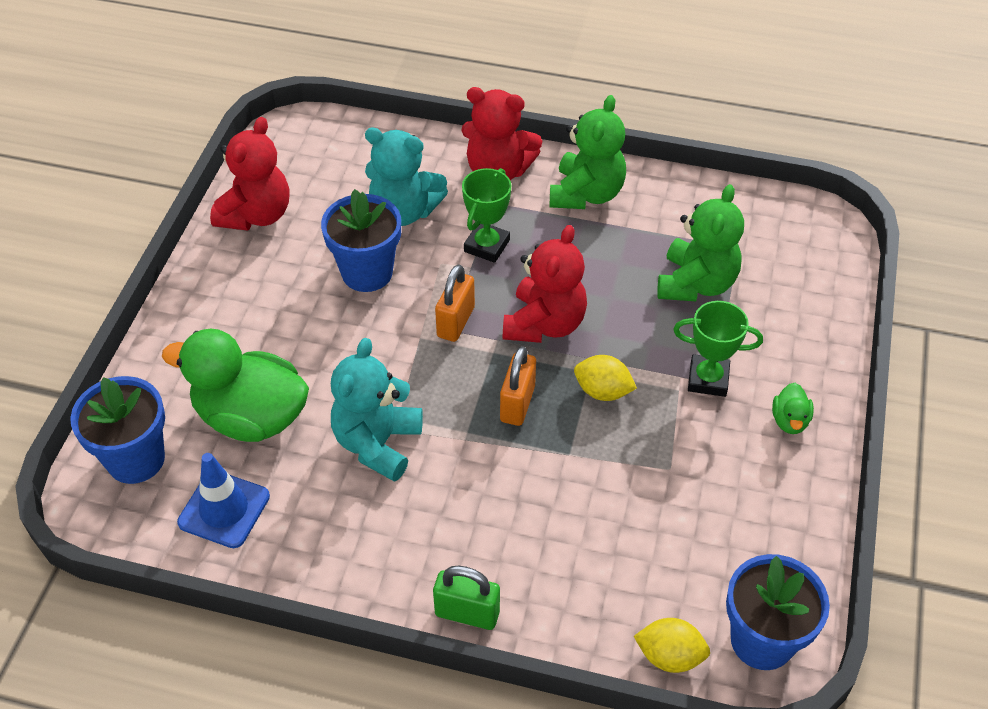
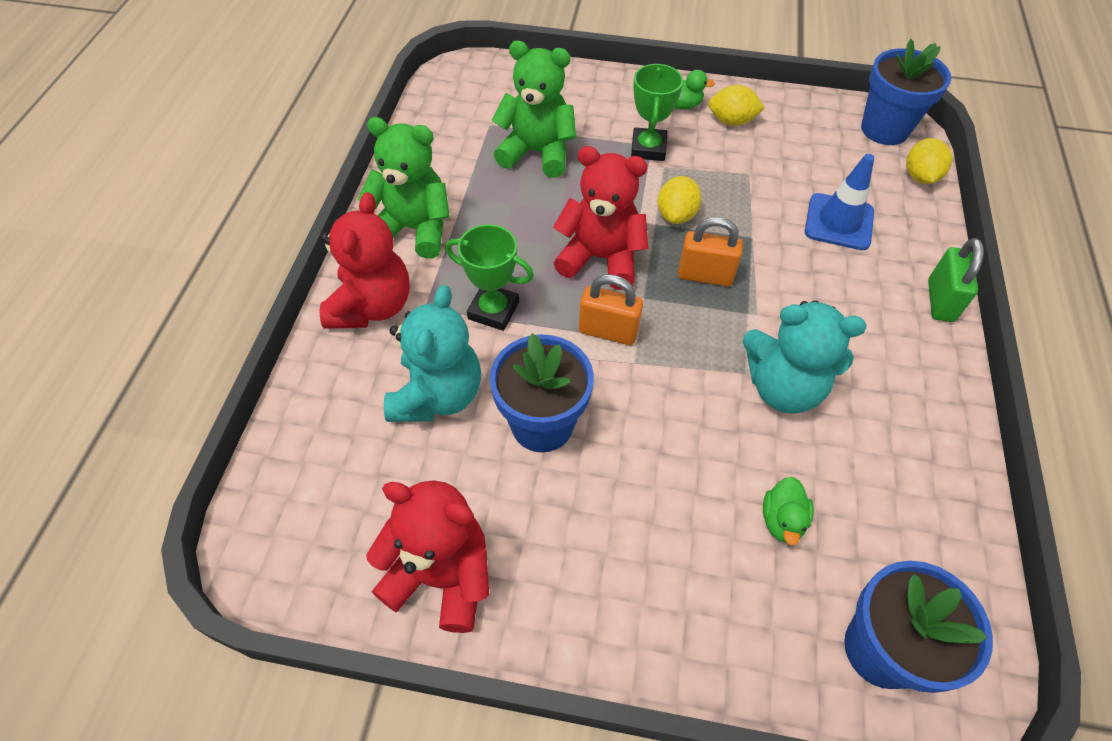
camera: 95 degrees left, 5 degrees up
green duck [162,329,309,442] -> green duck [763,477,814,545], size x0.43
blue traffic cone [177,453,270,548] -> blue traffic cone moved to [805,154,874,250]
none -> yellow lemon [708,85,765,126]

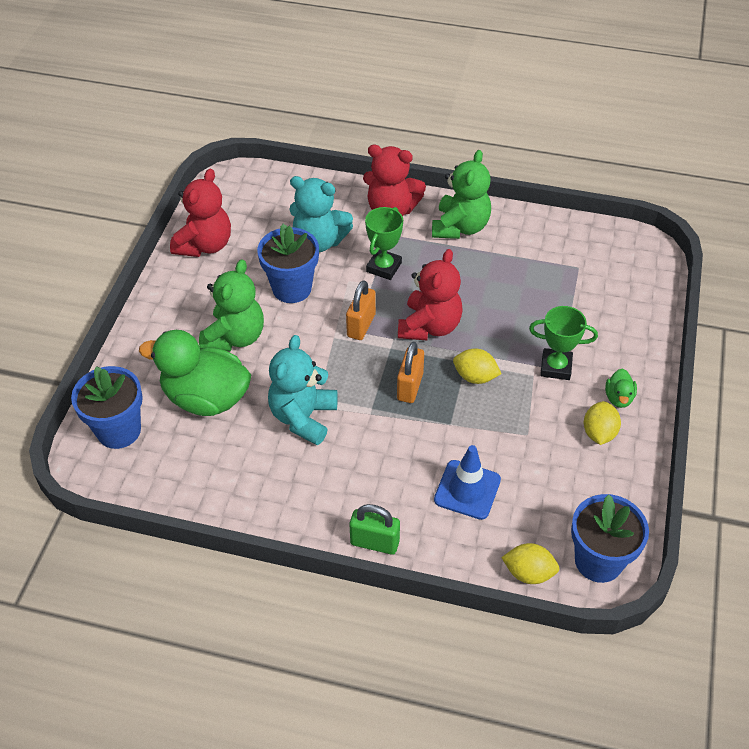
camera: 95 degrees right, 5 degrees down
green teddy bear [491,40,576,177] -> green teddy bear moved to [199,259,264,351]
green duck [763,477,814,545] -> green duck [139,330,251,416], size x2.35

